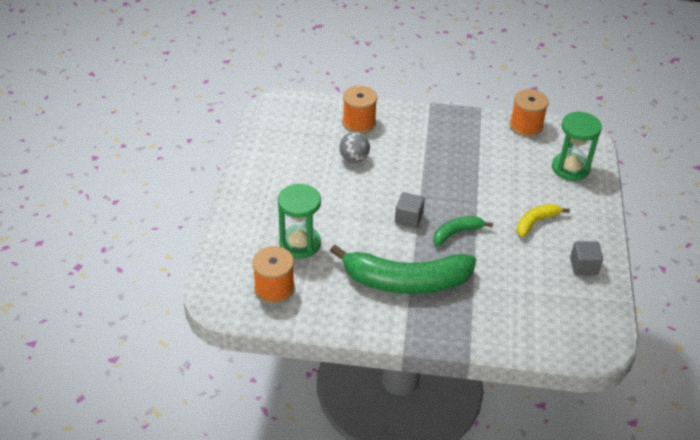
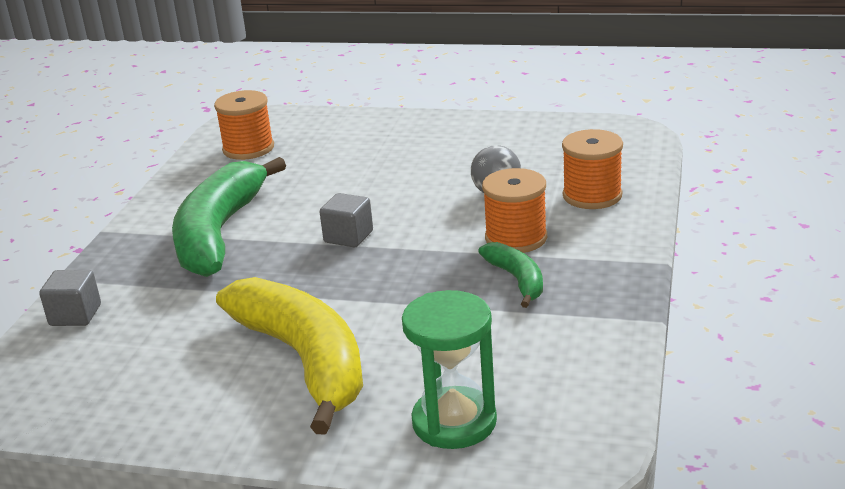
camera: 100 degrees right, 15 degrees down
green hourglass [278,184,321,258] -> none
green banana [433,216,493,246] -> green banana moved to [478,242,543,308]
orange spool [509,89,549,137] -> orange spool moved to [482,168,547,253]
yellow banana [517,204,570,237] -> yellow banana [216,277,363,435], size x2.08
grey cube [570,241,603,275] -> grey cube moved to [39,270,101,326]

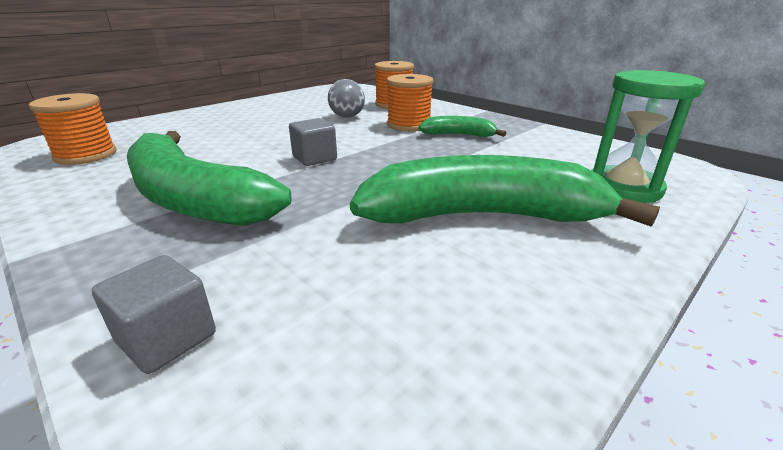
camera: 60 degrees left, 0 degrees up
yellow banana [216,277,363,435] -> green banana [350,155,660,227]

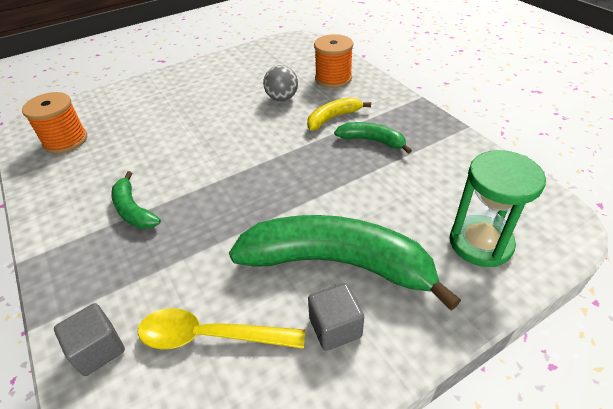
camera: 15 degrees right, 15 degrees up
green banana [127,131,292,226] -> green banana [111,171,161,229], size x0.48
grey cube [289,118,337,166] -> grey cube moved to [308,283,364,351]
orange spool [387,74,433,131] -> yellow banana [307,97,371,131]
none -> yellow spoon [137,308,305,349]

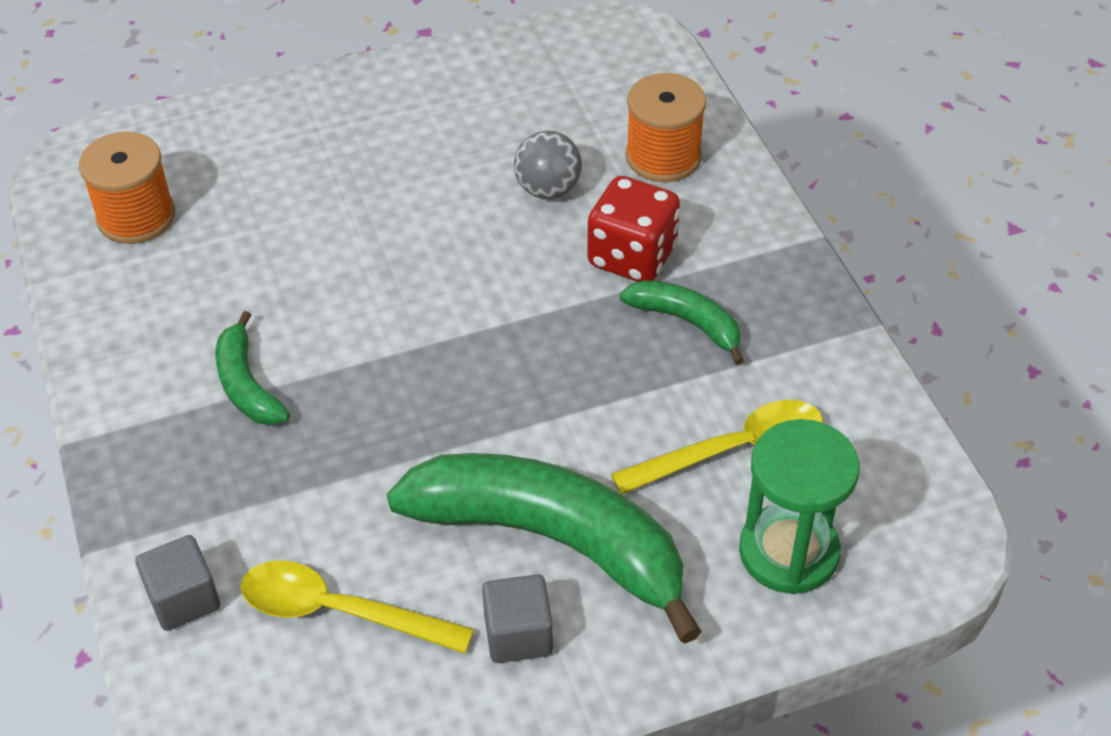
camera: 10 degrees right, 5 degrees up
yellow banana [307,97,371,131] -> red dice [587,176,680,282]
none -> yellow spoon [611,400,823,494]

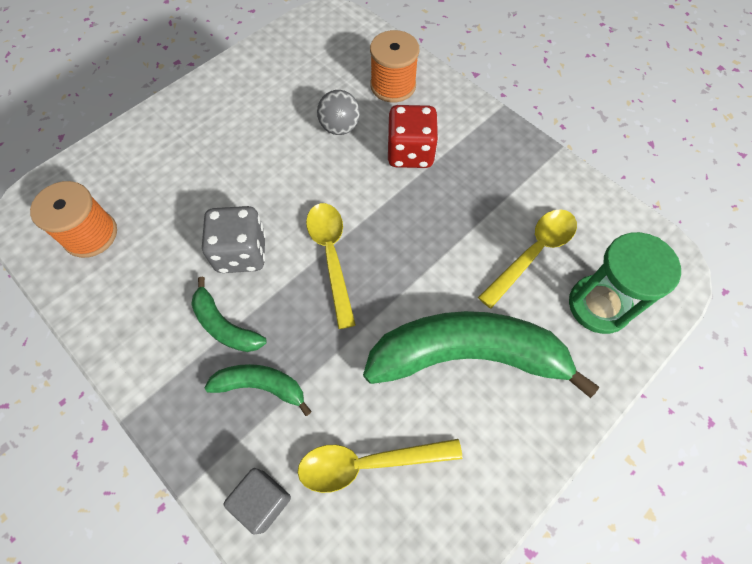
camera: 25 degrees left, 15 degrees up
grey cube [482,574,553,663] -> none
green banana [619,280,744,365] -> green banana moved to [205,364,312,416]
none -> grey dice [202,206,266,273]
none -> yellow spoon [306,203,356,329]

